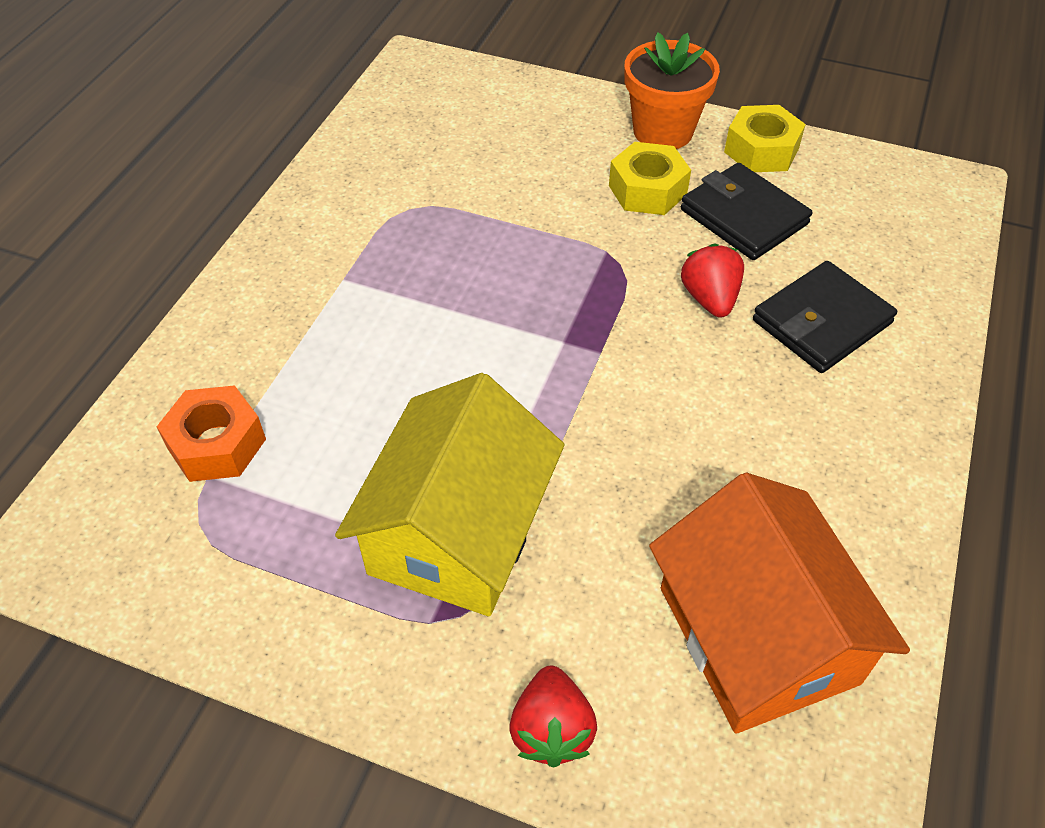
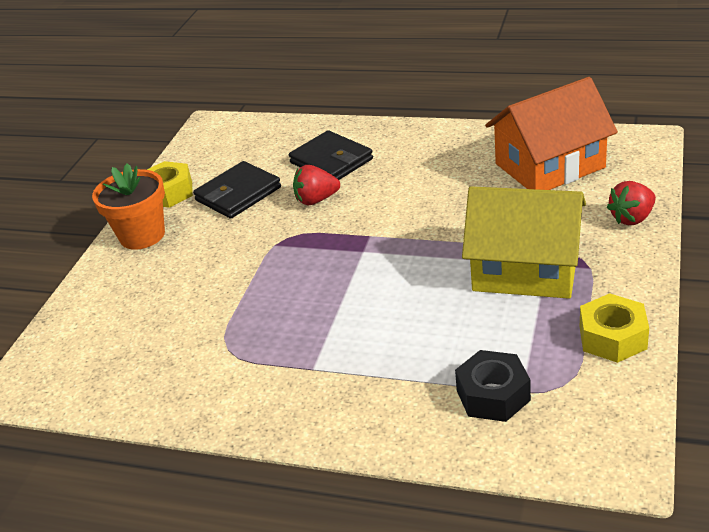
camera: 90 degrees left, 15 degrees down
orange nut [157,385,266,482] -> black nut [455,350,531,422]
red strawberry [510,666,597,768] -> red strawberry turned 150 degrees clockwise [607,181,656,225]
yellow nut [609,142,691,215] -> yellow nut moved to [580,293,649,363]

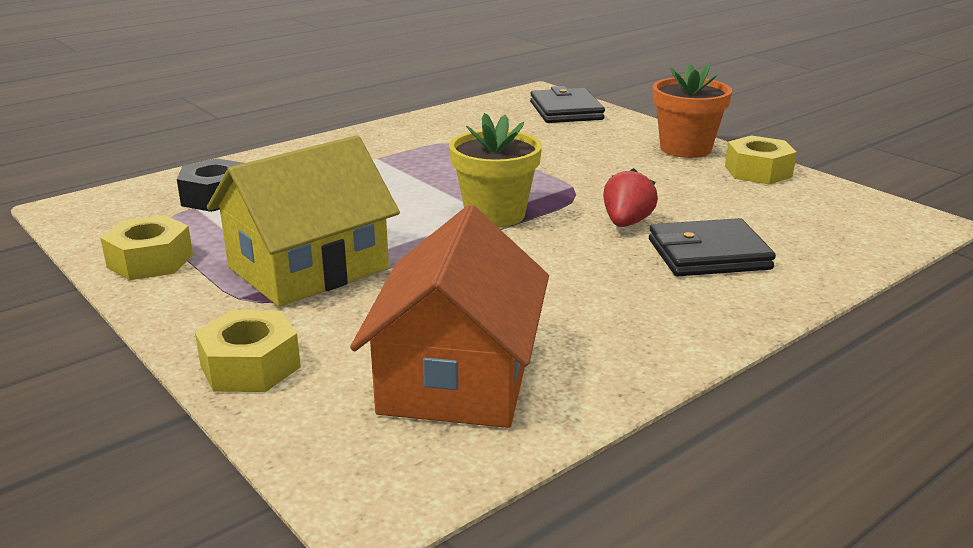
camera: 120 degrees right, 10 degrees down
black wallet [193,161,281,219] -> black wallet moved to [530,86,605,123]
red strawberry [607,181,656,225] -> yellow nut [195,310,301,392]
none -> yellow flower pot [449,113,542,227]

